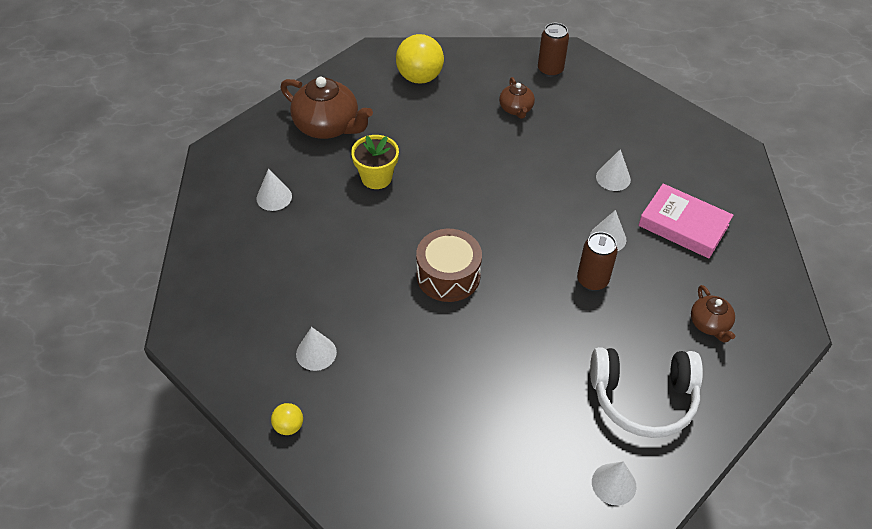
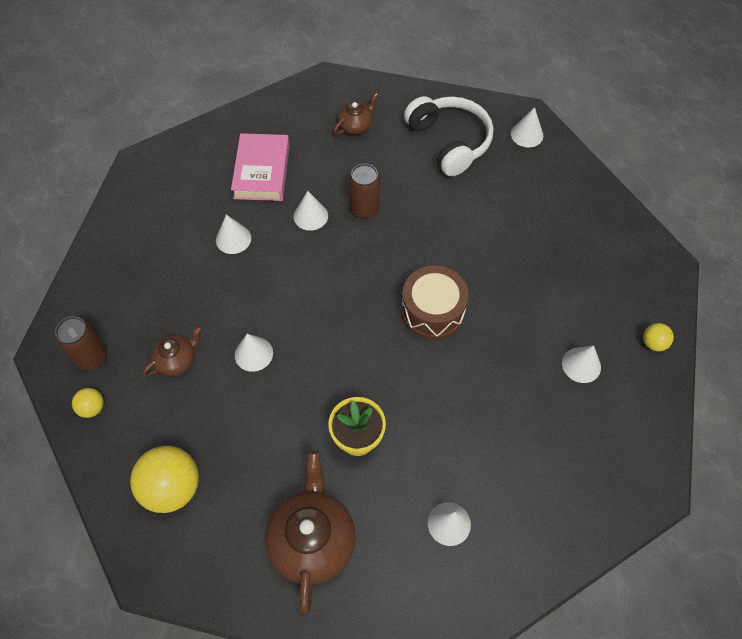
camera: 120 degrees left, 10 degrees up
none -> yellow ball [72,388,104,418]
none -> white cone [235,334,273,372]

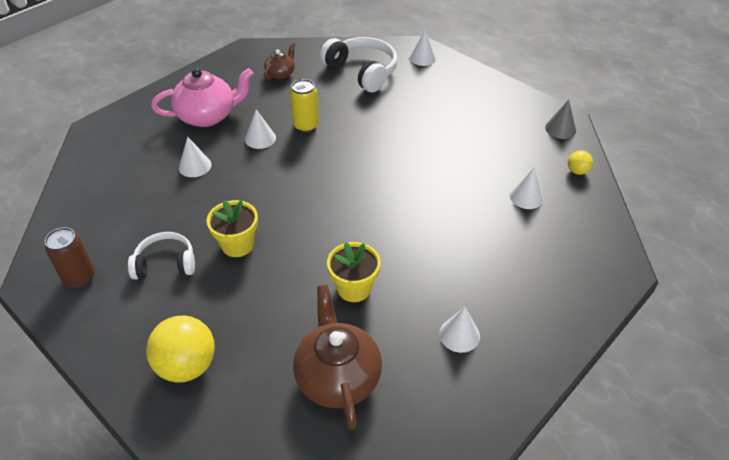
camera: 15 degrees left, 15 degrees down
yellow ball [72,388,104,418] -> none
brown teapot [143,325,202,377] -> white headphones [128,232,195,280]
pink book [231,133,290,201] -> pink teapot [151,68,254,127]
white cone [235,334,273,372] -> yellow flower pot [207,200,258,257]
brown can [349,163,380,219] -> yellow can [290,79,319,133]
brown drum [401,265,469,339] -> none
none -> grey cone [545,100,576,139]

